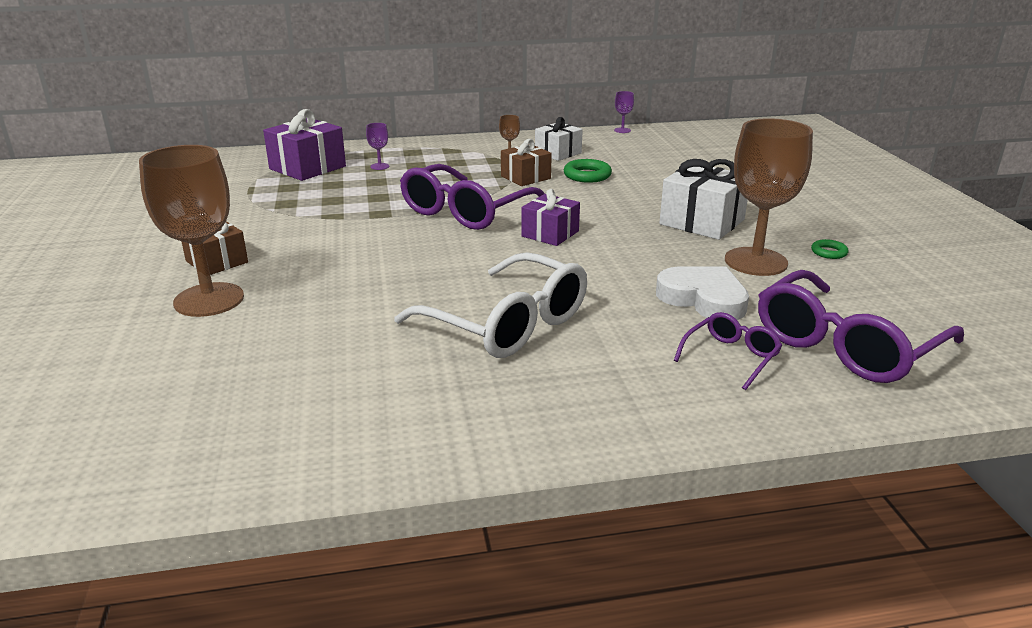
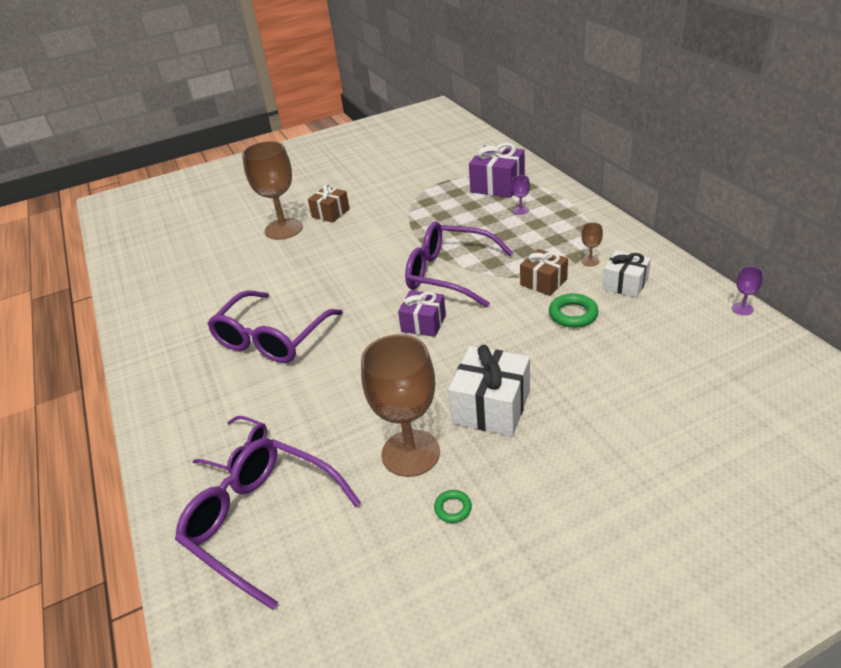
camera: 80 degrees right, 10 degrees up
white glasses [394,252,587,358] -> purple glasses [207,290,343,363]
white heart [656,266,749,320] -> none

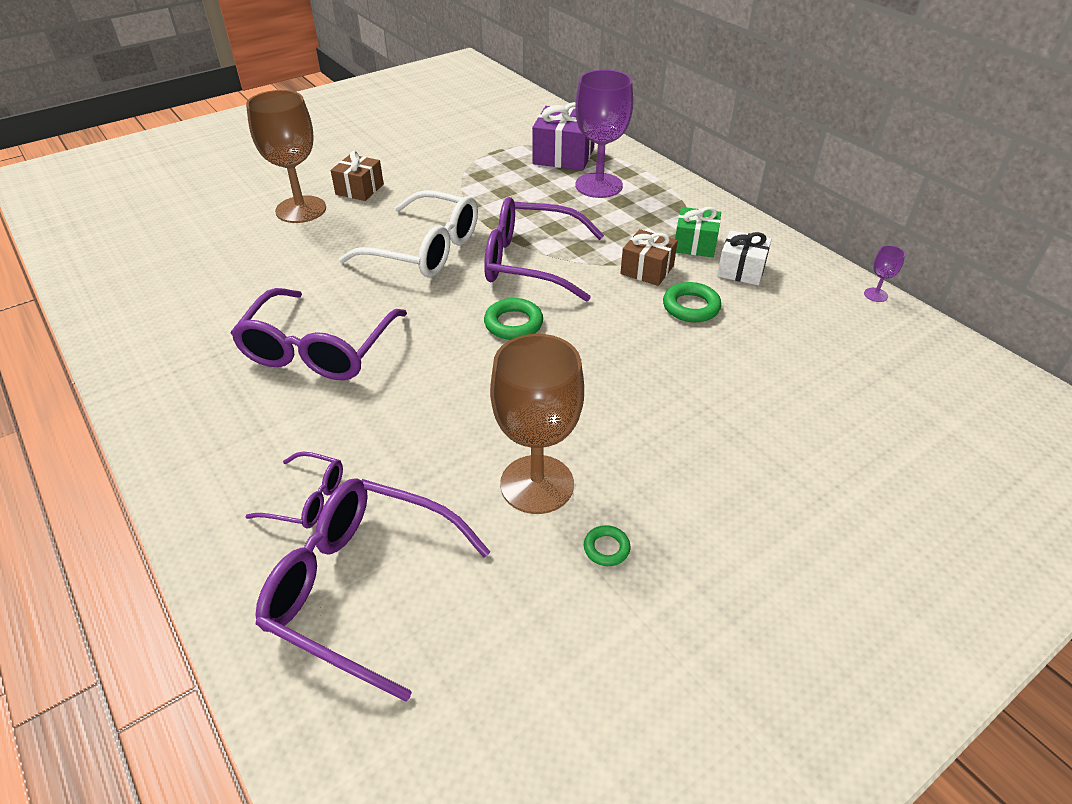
camera: 15 degrees left, 5 degrees up
purple gift [398,290,446,337] -> green ring [484,298,543,340]
white gift [448,345,530,436] -> none
purple goblet [512,175,530,215] -> purple goblet [575,69,633,198], size x2.49
brown goblet [581,222,603,267] -> green gift [675,207,721,257]
none -> white glasses [339,190,478,278]

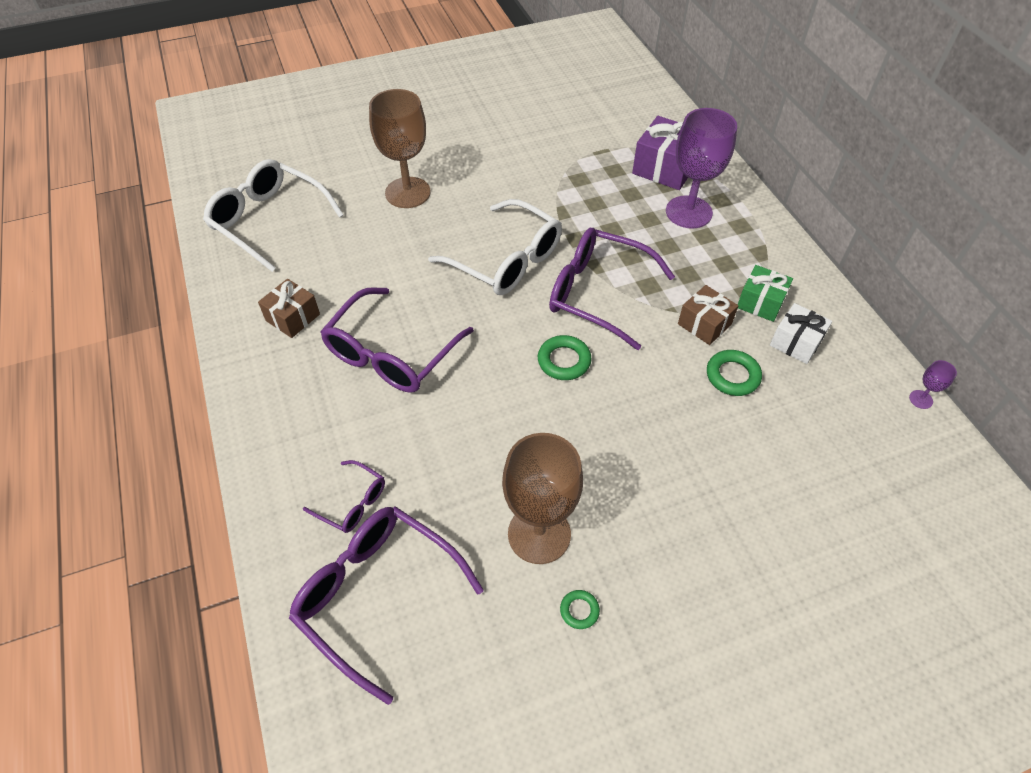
camera: 15 degrees right, 10 degrees up
brown gift [331,151,384,201] -> brown gift moved to [258,279,320,338]
none -> white glasses [203,159,344,272]

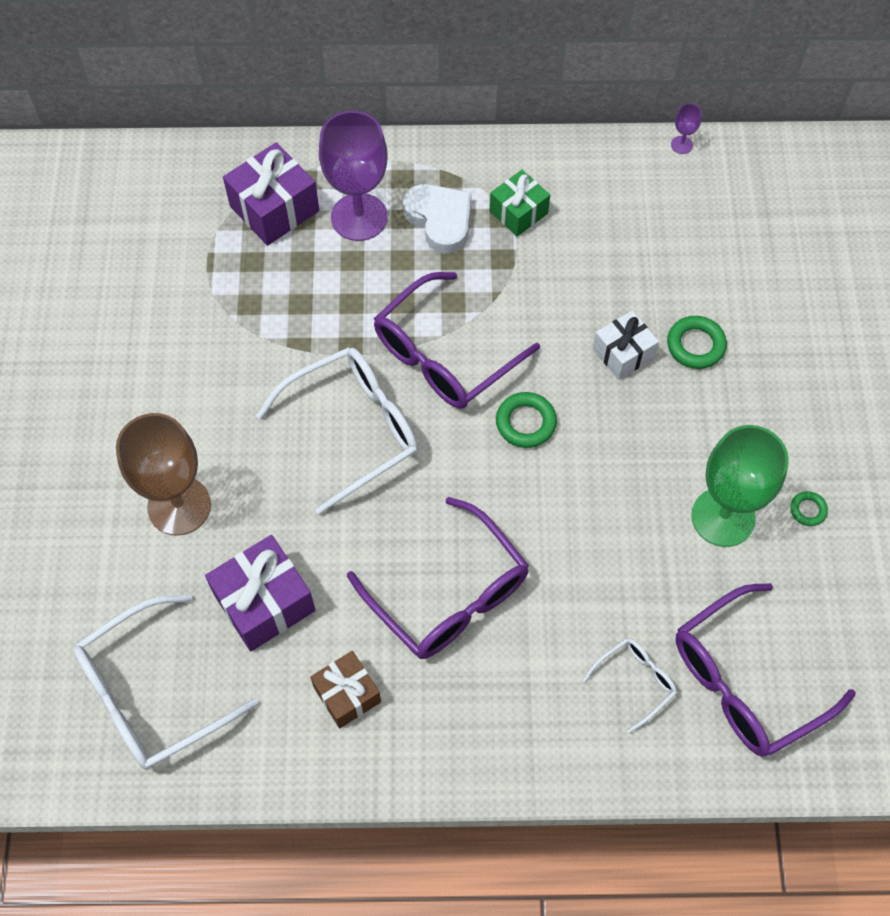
camera: 70 degrees left, 10 degrees up
purple glasses [303,460,385,533] -> white glasses [582,638,677,733]
brown goblet [502,433,583,564] -> green goblet [691,425,789,547]
brown gift [678,285,738,345] -> none
green ring [707,350,762,396] -> green ring moved to [667,316,727,369]
white gift [770,303,832,364] -> white gift moved to [593,310,659,380]
none -> purple gift [205,535,316,651]
none -> white heart [403,184,471,254]

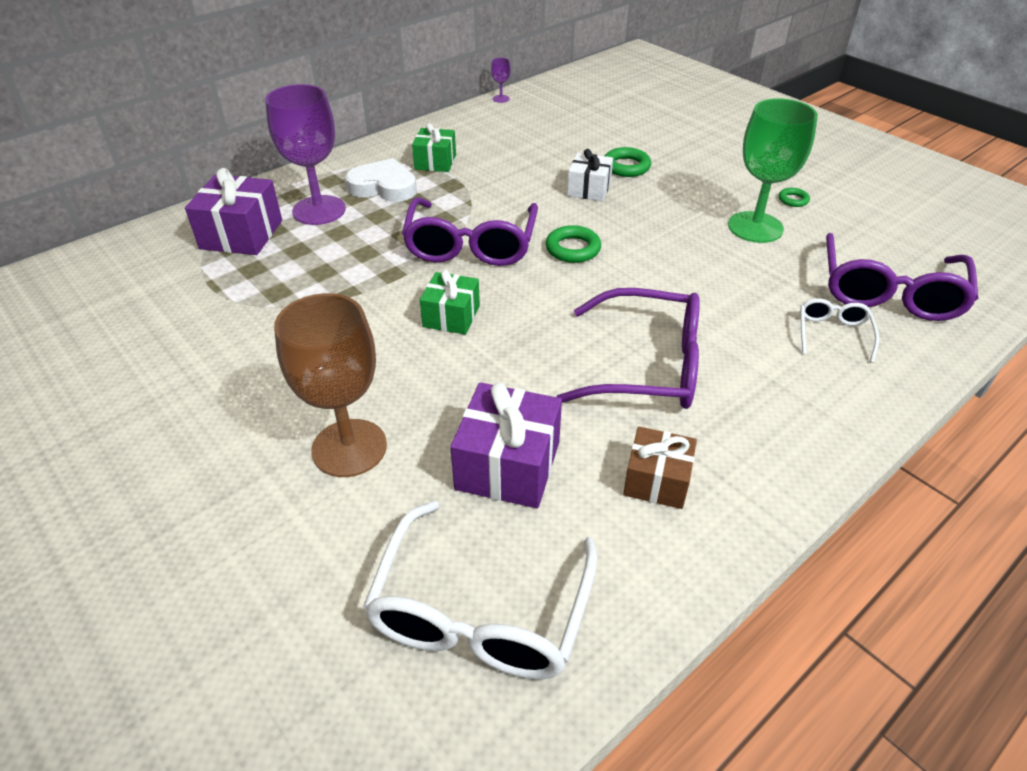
camera: 40 degrees left, 20 degrees down
white glasses [256,347,418,515] -> green gift [420,270,480,335]

